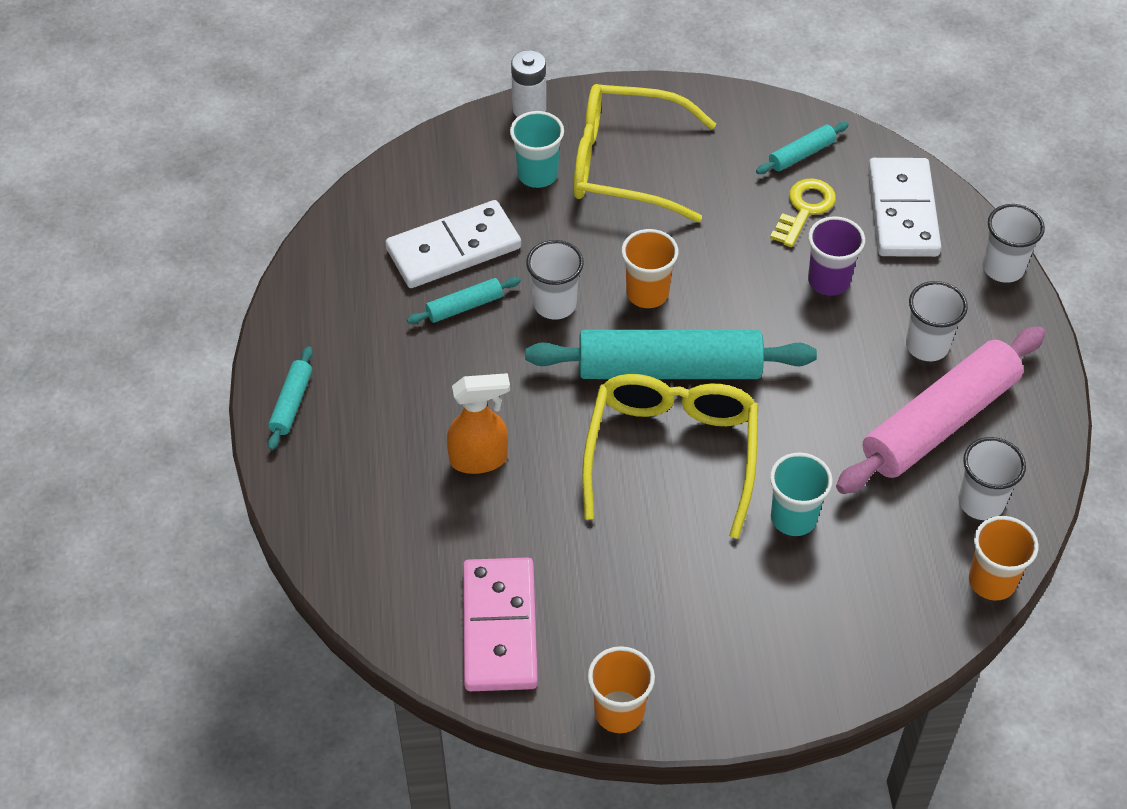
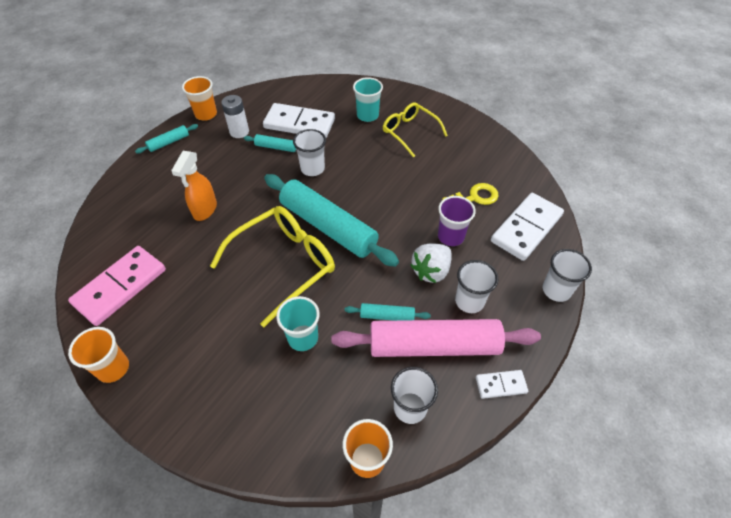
camera: 40 degrees right, 0 degrees up
orange spray bottle [447,373,510,474] -> orange spray bottle turned 75 degrees clockwise [171,151,217,221]
white battery [511,50,546,117] -> white battery moved to [221,95,249,138]
yellow glasses [573,84,716,222] -> yellow glasses [383,103,448,158], size x0.63
orange cup [622,229,678,308] -> orange cup moved to [182,76,217,121]
turquoise rolling pin [756,122,849,174] -> turquoise rolling pin moved to [345,303,431,321]
none -> white strawberry [410,243,452,283]
none -> white domino [476,370,528,399]

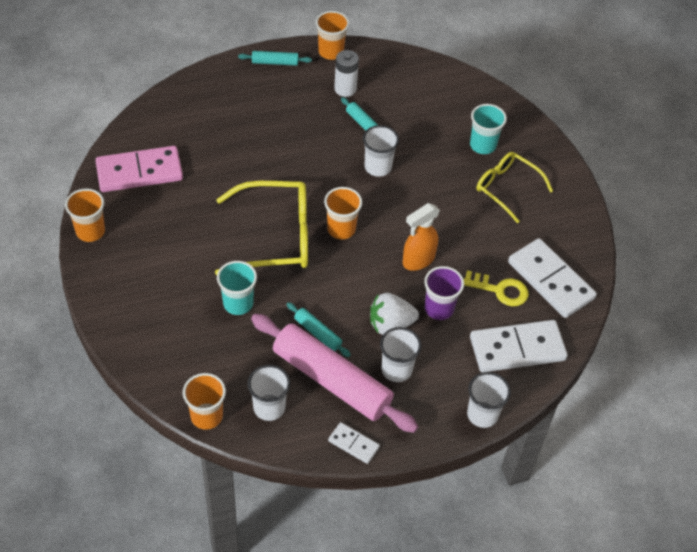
camera: 35 degrees right, 0 degrees up
orange spray bottle [171,151,217,221] -> orange spray bottle moved to [403,203,440,271]
white domino [263,103,335,138] -> white domino moved to [508,238,597,318]
turquoise rolling pin [264,174,399,267] -> orange cup [324,187,362,240]
yellow glasses [383,103,448,158] -> yellow glasses turned 45 degrees counterclockwise [477,152,553,223]

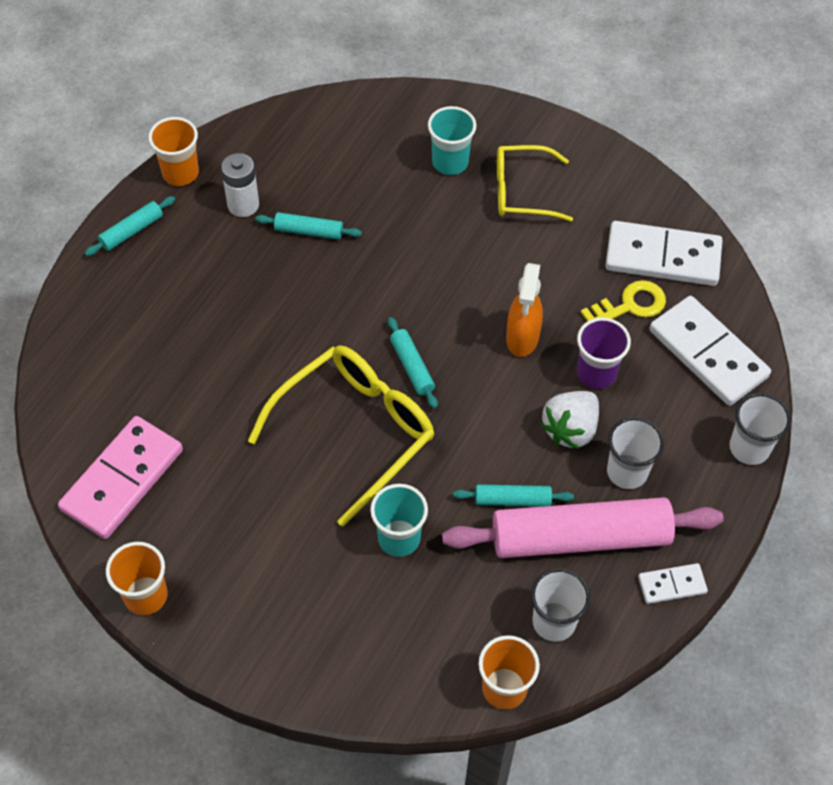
camera: 40 degrees left, 5 degrees up
orange cup [324,187,362,240] -> turquoise rolling pin [388,317,438,409]
white cup [363,125,399,177] -> none
white domino [470,320,568,372] -> white domino turned 75 degrees counterclockwise [649,296,771,406]

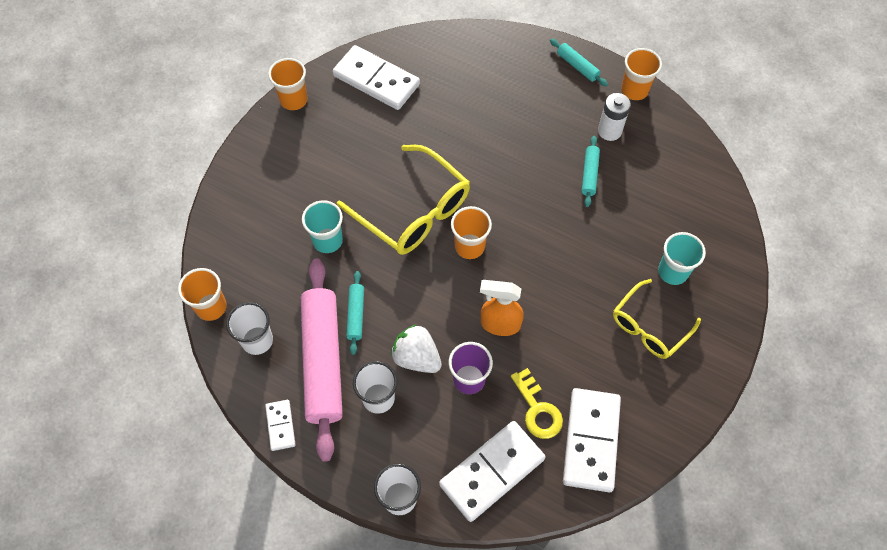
camera: 90 degrees right, 5 degrees up
pink domino [58,416,183,539] -> white domino [332,45,420,110]
turquoise rolling pin [388,317,438,409] -> orange cup [451,206,492,259]
yellow glasses [497,145,573,222] -> yellow glasses turned 135 degrees counterclockwise [613,279,701,359]

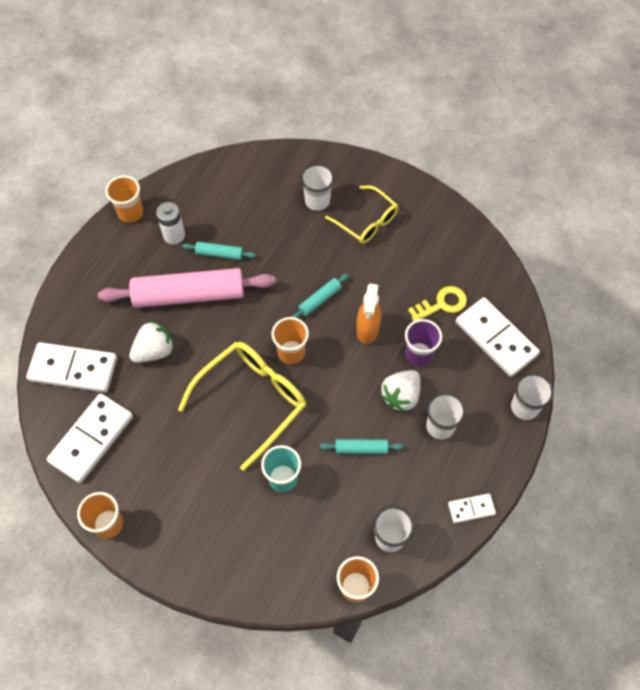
camera: 90 degrees left, 0 degrees up
pink rolling pin [301,259,343,462] -> pink rolling pin moved to [98,268,276,308]
turquoise rolling pin [550,39,608,87] -> turquoise rolling pin moved to [291,273,349,318]
white domino [563,388,621,492] -> white domino moved to [26,342,117,393]
turquoise cup [658,232,706,285] -> white cup [300,164,334,211]
none -> white strawberry [129,321,174,363]

